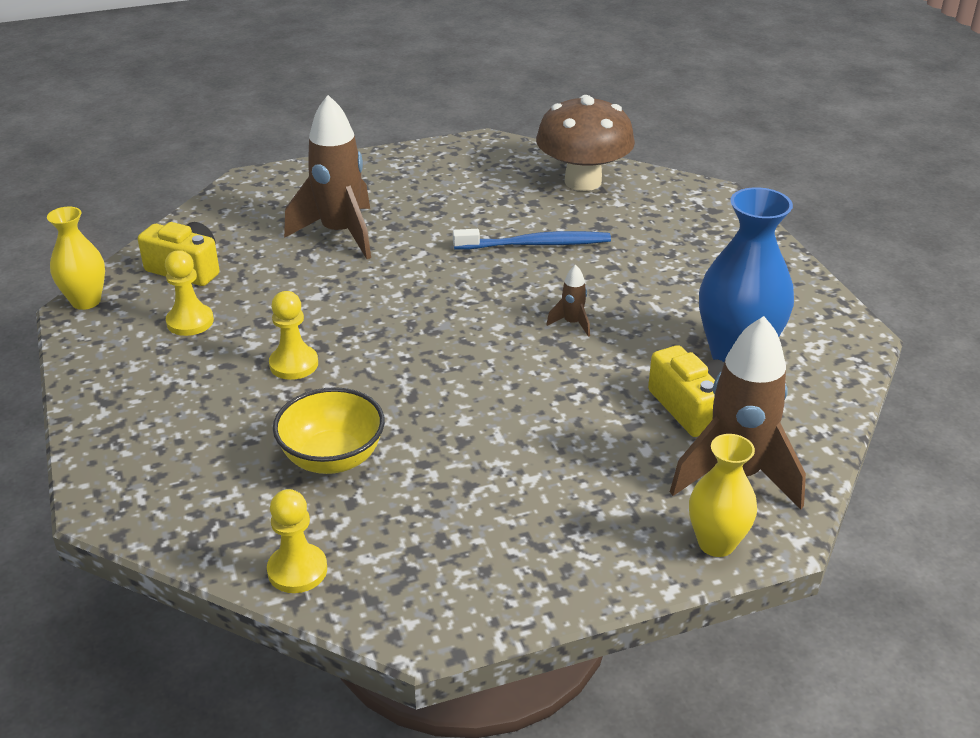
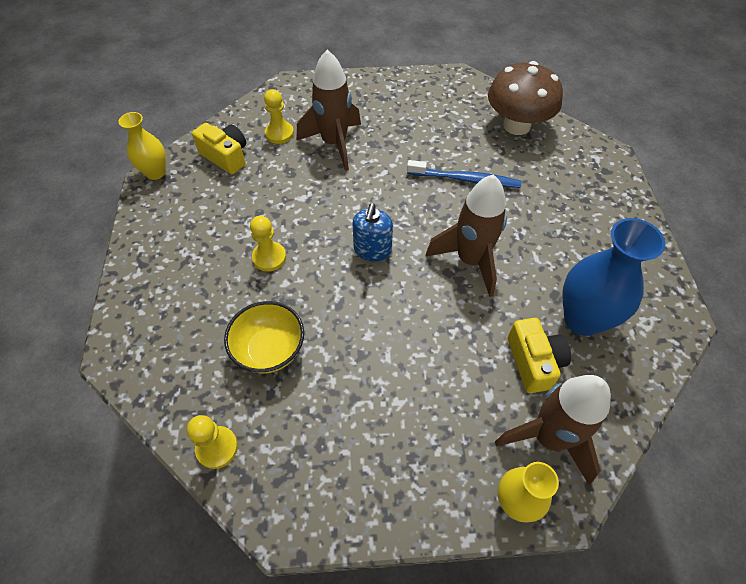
camera: 15 degrees right, 20 degrees up
yellow pawn [165,250,214,336] -> yellow pawn moved to [264,89,294,144]
brown rocket [546,265,590,337] -> brown rocket [425,174,507,297], size x2.38
none -> blue soap dispenser [352,204,393,261]

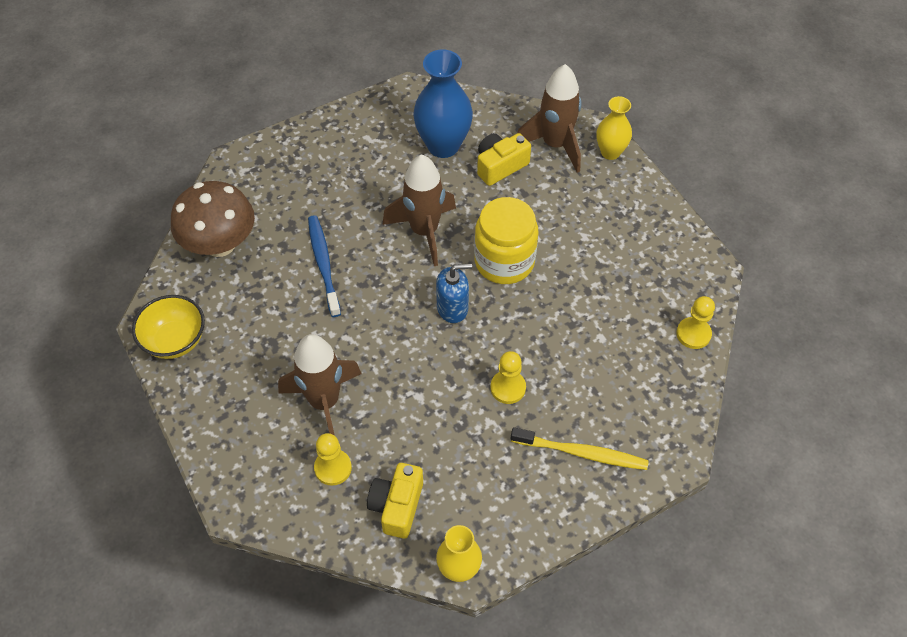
camera: 115 degrees left, 0 degrees up
yellow bowl [224,301,304,373] -> yellow bowl moved to [132,295,205,359]
none -> yellow jar [474,197,538,284]
none -> yellow toothbrush [511,427,649,470]

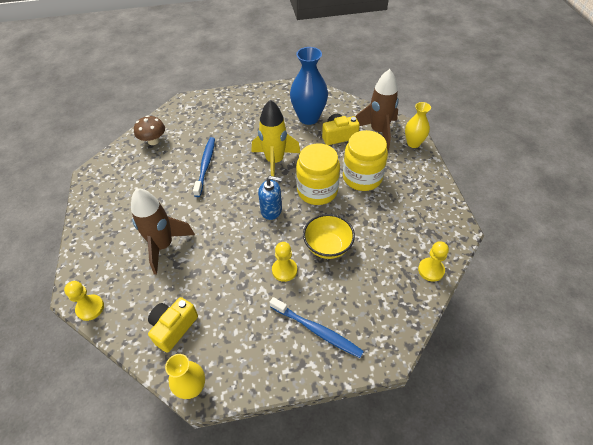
camera: 20 degrees right, 5 degrees down
yellow bowl [132,295,205,359] -> yellow bowl moved to [303,214,355,259]
brown mushroom [171,181,255,257] -> brown mushroom [134,115,165,145], size x0.60
yellow pawn [314,433,352,486] -> yellow pawn moved to [64,281,104,321]
brown rocket [382,154,456,266] -> yellow rocket [252,100,300,176]
yellow toothbrush [511,427,649,470] -> blue toothbrush [269,297,364,358]
none -> yellow jar [343,130,388,191]

